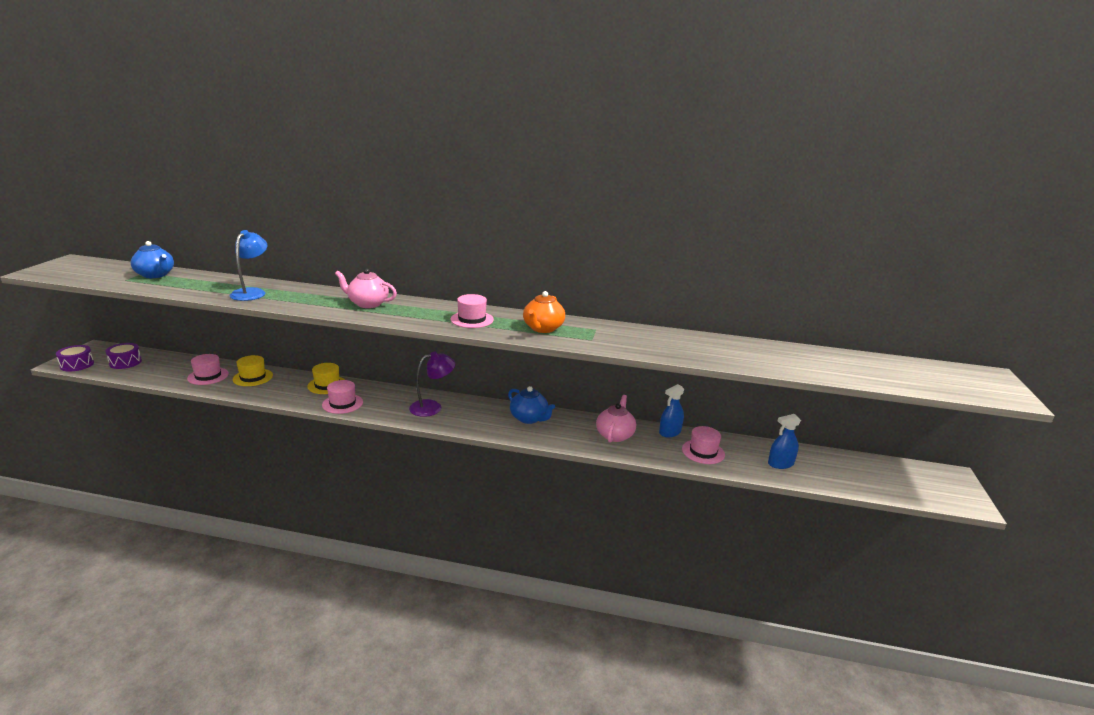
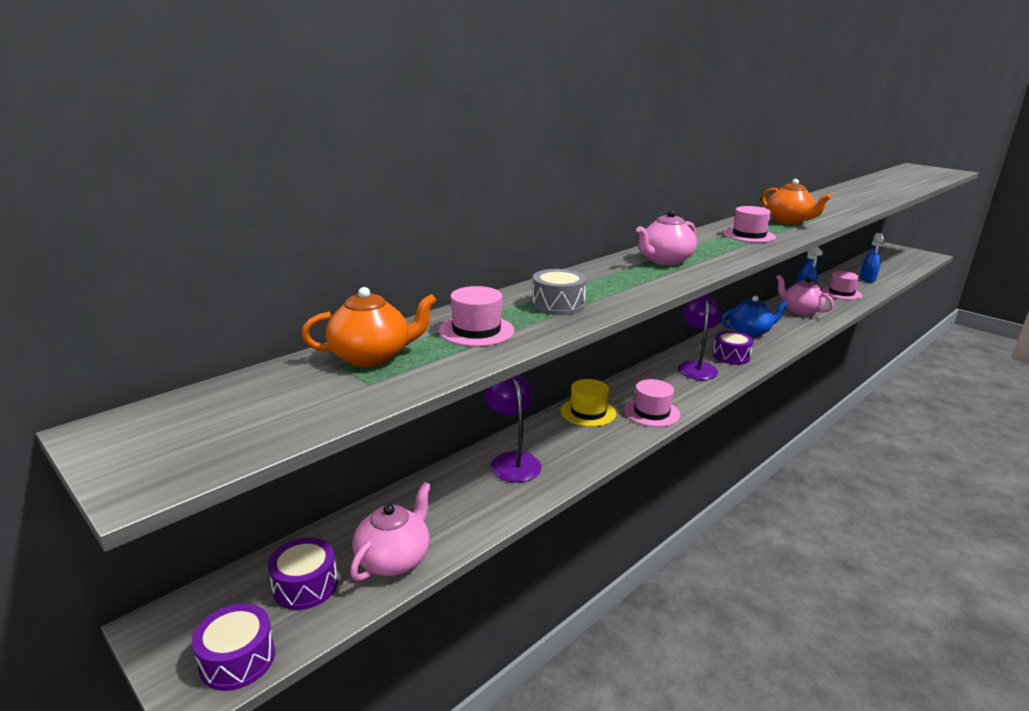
camera: 55 degrees left, 0 degrees up
blue teapot [131,241,174,278] -> orange teapot [301,287,437,367]
pink hat [187,354,229,385] -> pink hat moved to [439,286,514,347]
blue lamp [230,230,267,301] -> grey drum [532,269,587,315]
yellow hat [233,355,273,386] -> purple lamp [484,375,542,482]
none -> pink teapot [350,482,431,581]
none -> purple drum [713,331,754,365]

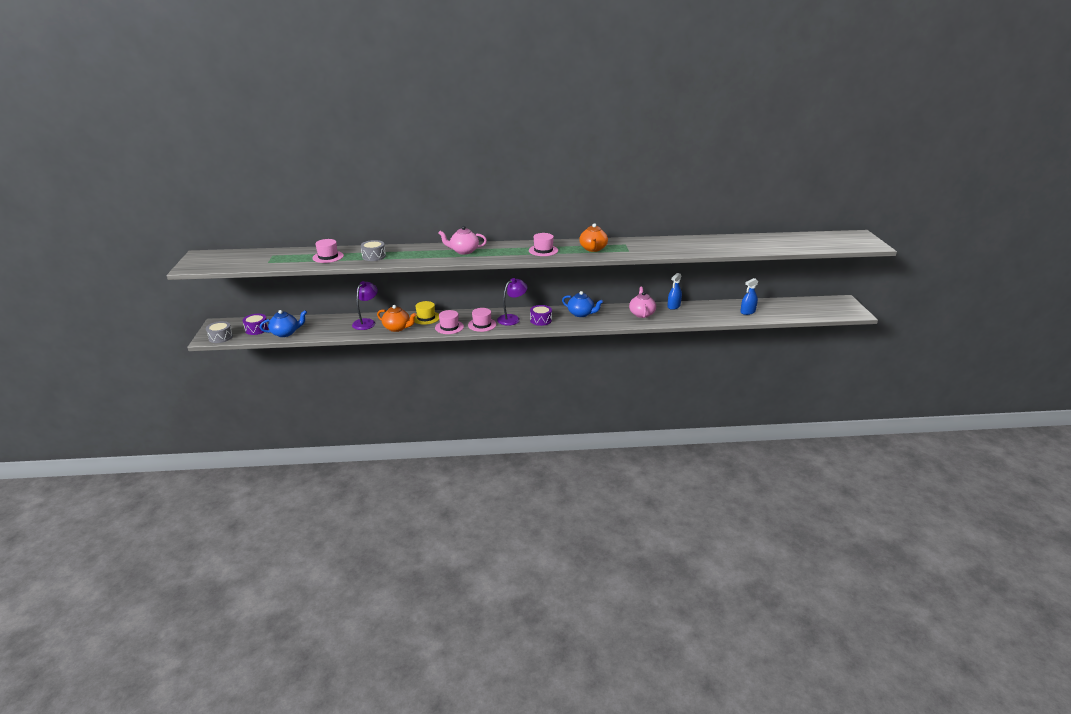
camera: 40 degrees right, 5 degrees up
purple drum [192,603,275,691] -> grey drum [206,321,233,343]
orange teapot [301,287,437,367] -> orange teapot moved to [377,305,417,332]
pink teapot [350,482,431,581] -> blue teapot [260,310,307,337]
pink hat [822,271,862,300] -> pink hat moved to [468,308,496,332]

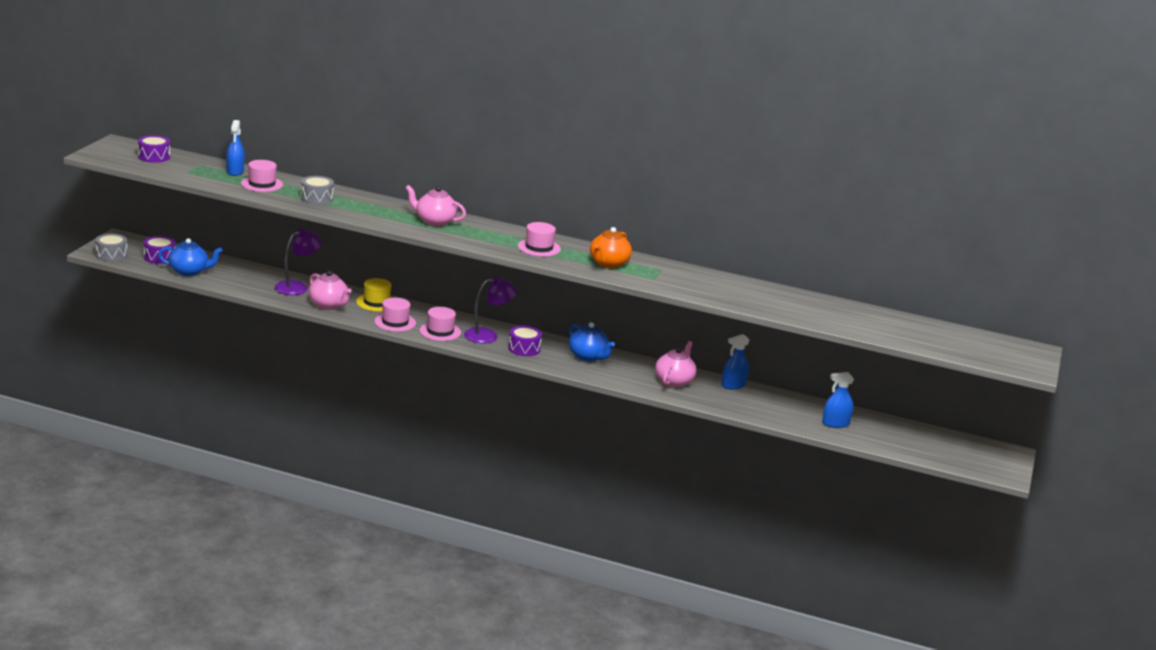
camera: 20 degrees right, 5 degrees down
orange teapot [377,305,417,332] -> pink teapot [309,271,352,309]
none -> purple drum [138,135,170,163]
none -> blue spray bottle [226,120,245,176]

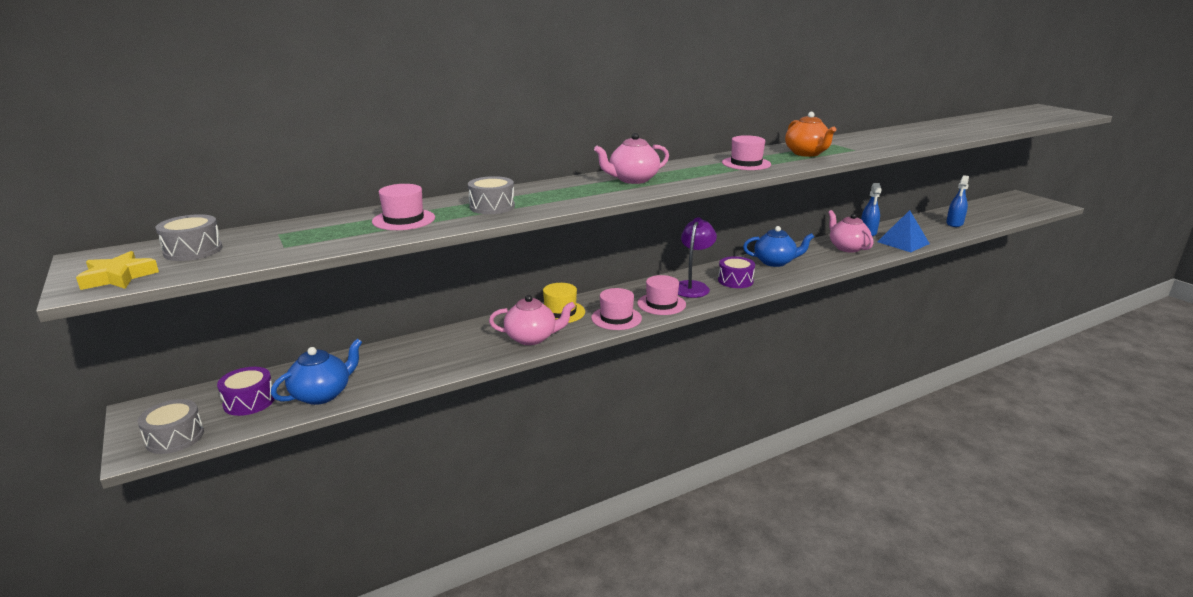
camera: 45 degrees left, 0 degrees up
purple drum [138,135,170,163] -> grey drum [155,214,223,261]
blue spray bottle [226,120,245,176] -> none
purple lamp [275,228,322,295] -> none
none -> yellow star [76,251,159,290]
none -> blue pyramid [877,210,930,252]

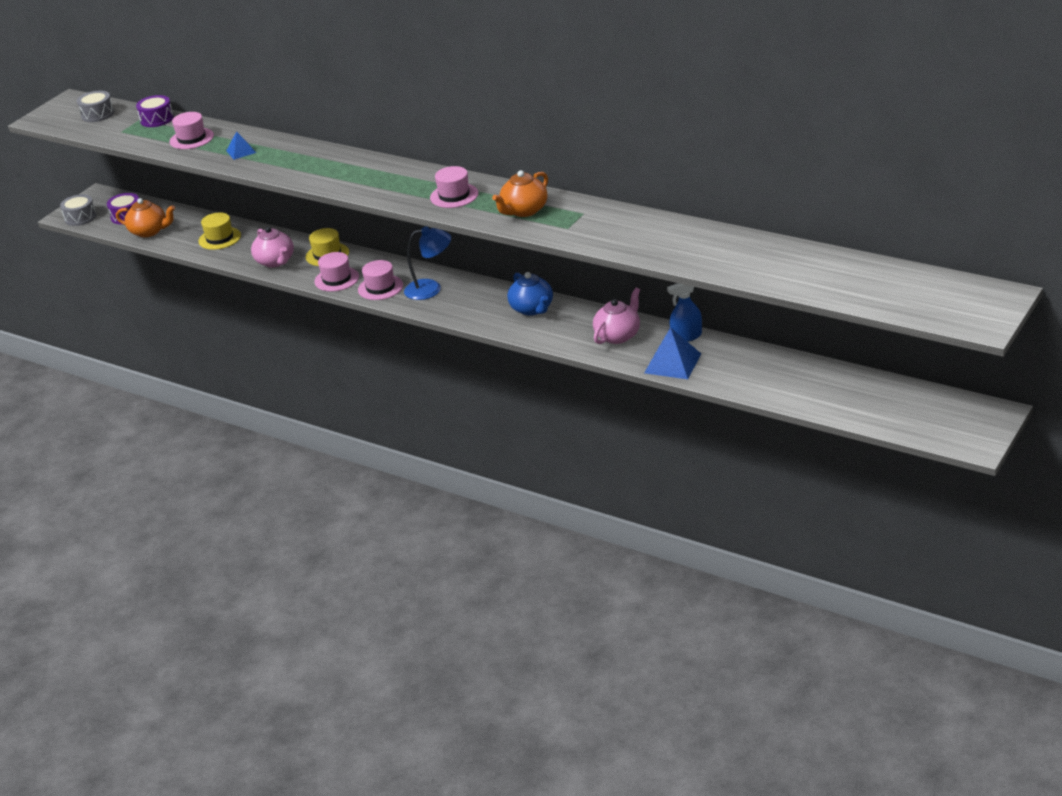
camera: 65 degrees right, 10 degrees up
yellow star [76,251,159,290] -> none
blue teapot [271,339,362,405] -> orange teapot [116,198,175,237]
grey drum [468,176,515,214] -> blue pyramid [226,131,256,160]
pink teapot [594,133,669,184] -> none
purple lamp [678,217,717,298] -> blue lamp [404,226,451,300]
purple drum [718,256,755,288] -> purple drum moved to [136,95,174,127]
blue spray bottle [946,175,969,227] -> none
none -> yellow hat [198,213,241,250]

